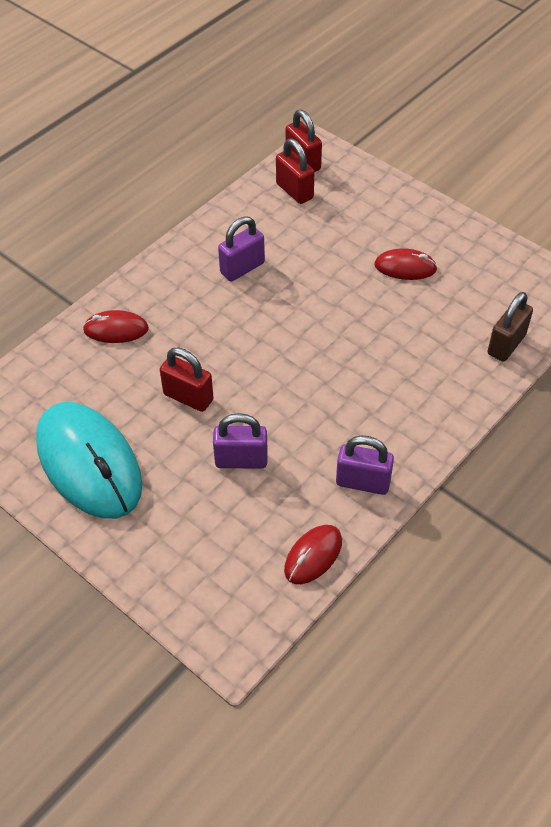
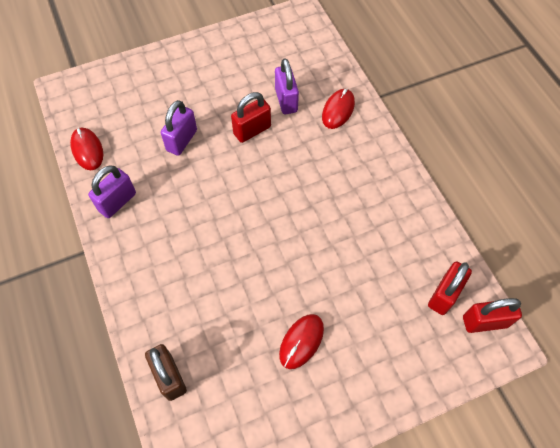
camera: 115 degrees right, 10 degrees up
turquoise mouse [36,402,142,519] -> none
purple padlock [218,216,265,281] -> purple padlock moved to [275,58,299,114]
red padlock [276,139,314,204] -> red padlock turned 45 degrees counterclockwise [428,261,472,315]

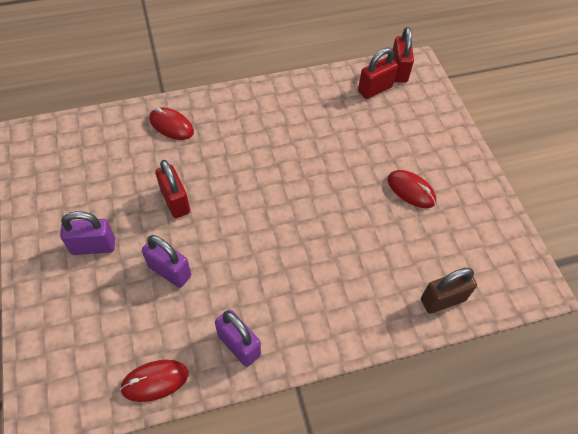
camera: 85 degrees left, 5 degrees down
purple padlock [275,58,299,114] -> purple padlock moved to [60,211,115,255]
red padlock [428,261,472,315] -> red padlock turned 75 degrees counterclockwise [358,47,398,99]

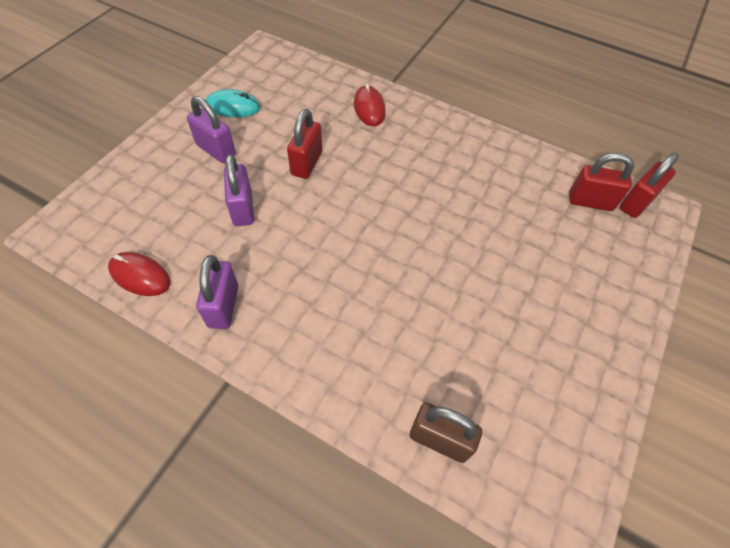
camera: 45 degrees right, 0 degrees up
red mouse [388,170,436,208] -> none
none -> turquoise mouse [206,89,260,118]

